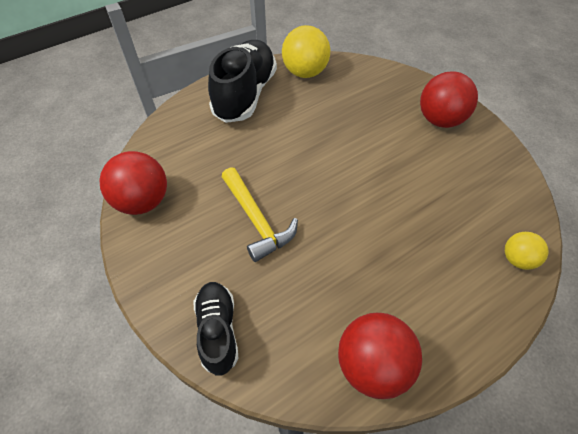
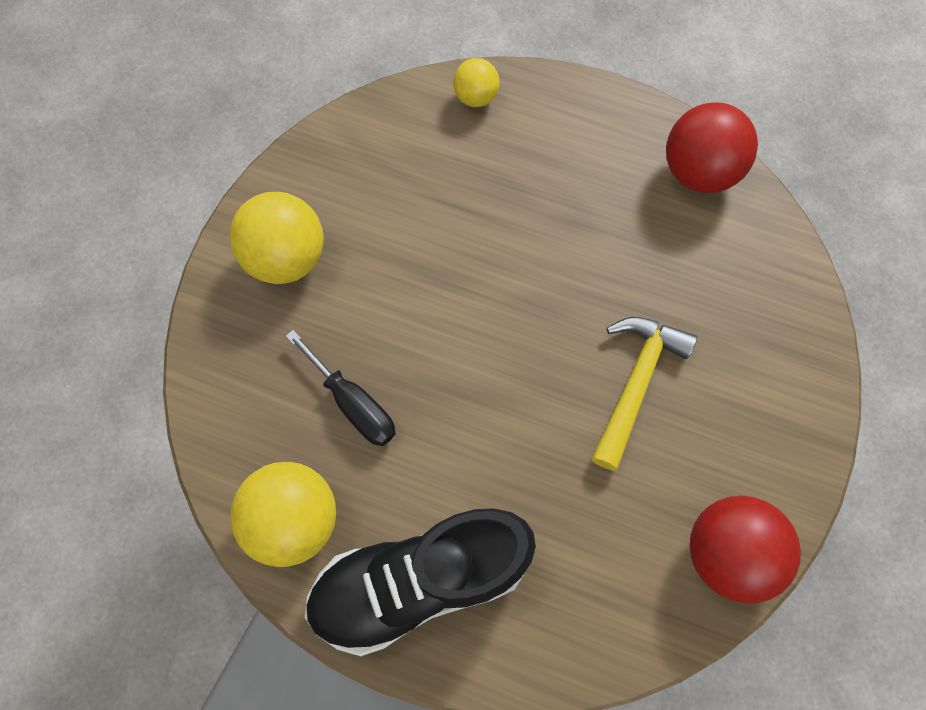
camera: 125 degrees left, 15 degrees up
black shoe [193,282,239,376] -> none
red ball [420,71,478,128] -> yellow ball [230,192,324,284]
none -> black screwdriver [286,330,396,446]

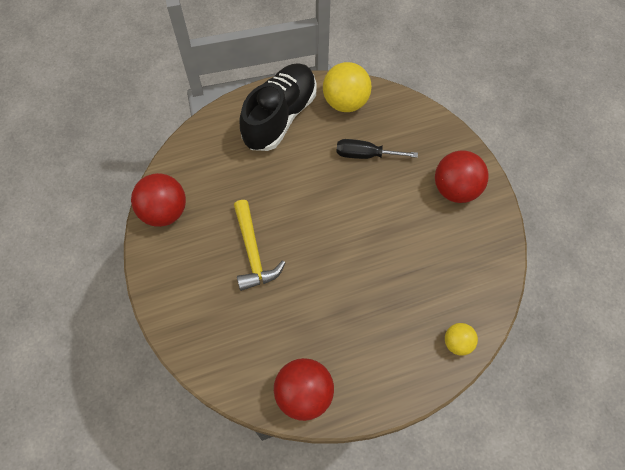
camera: 140 degrees right, 5 degrees down
yellow ball [230,192,324,284] -> red ball [435,150,488,203]

